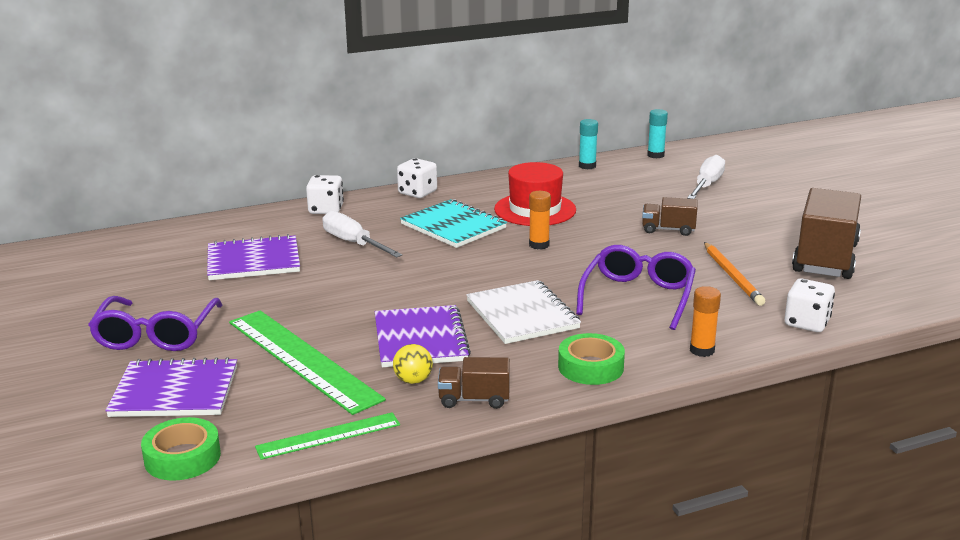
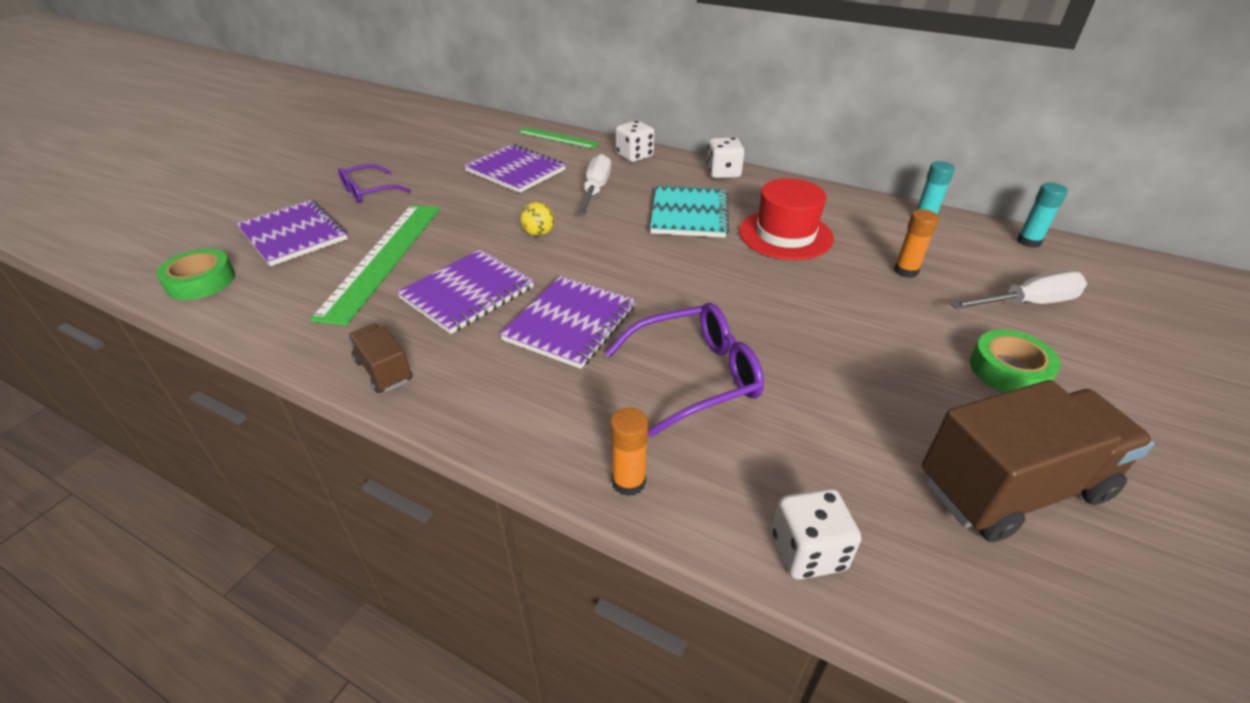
camera: 50 degrees right, 15 degrees up
purple glasses [88,296,222,351] -> purple glasses [338,164,411,203], size x0.66
green ruler [255,412,400,460] -> green ruler moved to [518,127,599,149]
yellow ball [393,344,433,384] -> yellow ball moved to [520,202,554,236]
white notebook [466,280,581,344] -> purple notebook [500,276,636,369]
orange glue stick [529,191,551,250] -> orange glue stick moved to [894,209,939,278]
green tape [558,333,625,385] -> green tape moved to [970,330,1061,393]
brown truck [642,197,698,236] -> none
orange pencil [704,242,765,306] -> none

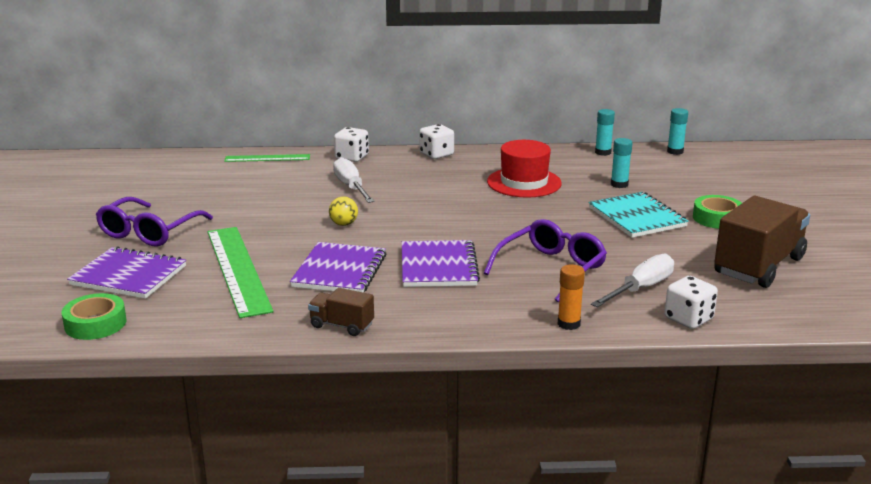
camera: 30 degrees left, 15 degrees down
purple glasses [338,164,411,203] -> purple glasses [96,197,213,247], size x1.52
purple notebook [464,144,566,193] -> none
turquoise notebook [650,186,729,238] -> turquoise notebook moved to [588,192,689,238]
orange glue stick [894,209,939,278] -> turquoise glue stick [611,138,632,188]
white screwdriver [950,271,1087,309] -> white screwdriver moved to [591,254,674,307]

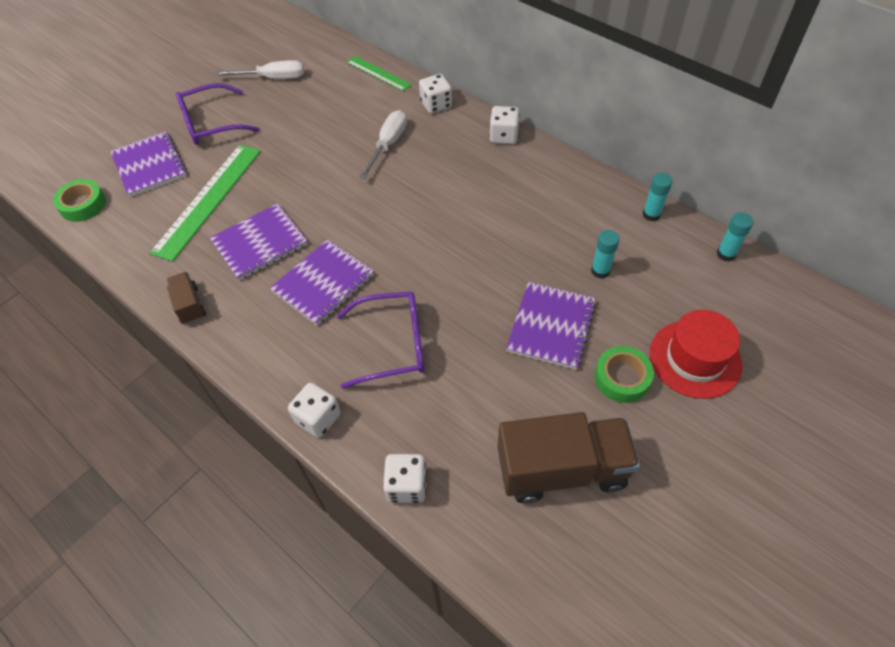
camera: 45 degrees right, 30 degrees up
yellow ball [329,197,358,226] -> none
red hat [487,140,562,198] -> red hat moved to [649,310,742,399]
orange glue stick [558,264,585,330] -> white dice [288,383,341,438]
turquoise notebook [588,192,689,238] -> purple notebook [506,282,596,370]
white screwdriver [591,254,674,307] -> white screwdriver moved to [215,60,304,79]

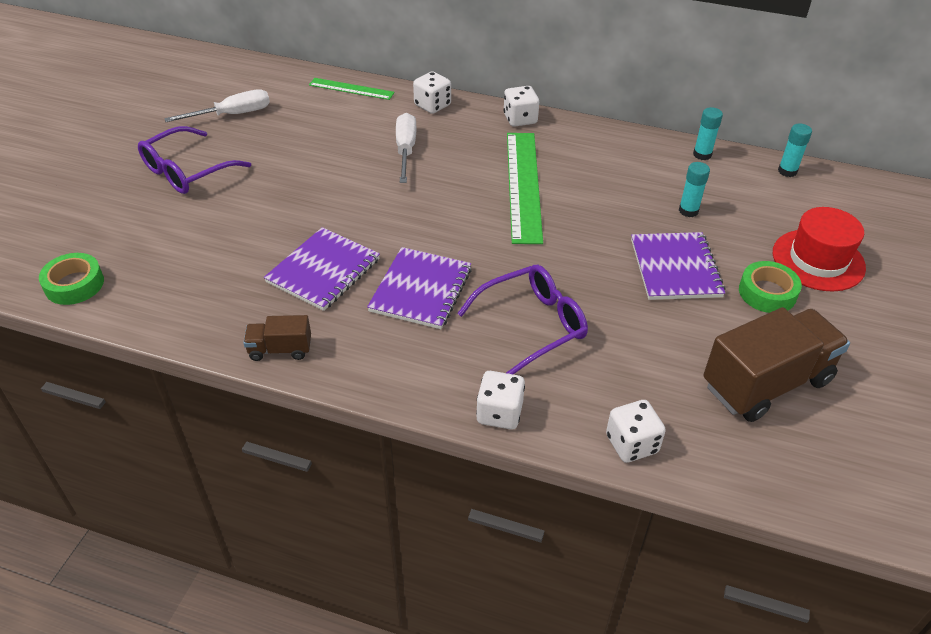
camera: 25 degrees left, 10 degrees down
purple notebook [110,131,187,197] -> none
green ruler [150,145,261,262] -> green ruler moved to [507,133,543,244]
brown truck [167,272,206,324] -> brown truck turned 45 degrees counterclockwise [243,315,311,361]

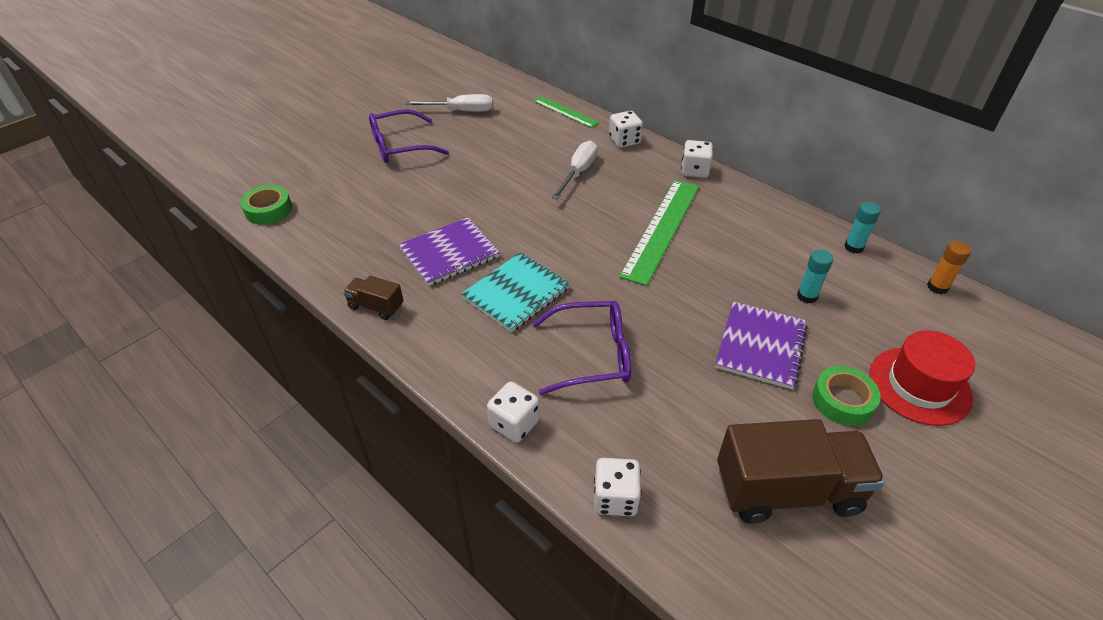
camera: 25 degrees right, 0 degrees up
purple notebook [367,247,472,329] -> turquoise notebook [461,252,570,332]
turquoise glue stick [778,123,812,177] -> orange glue stick [927,241,971,294]

